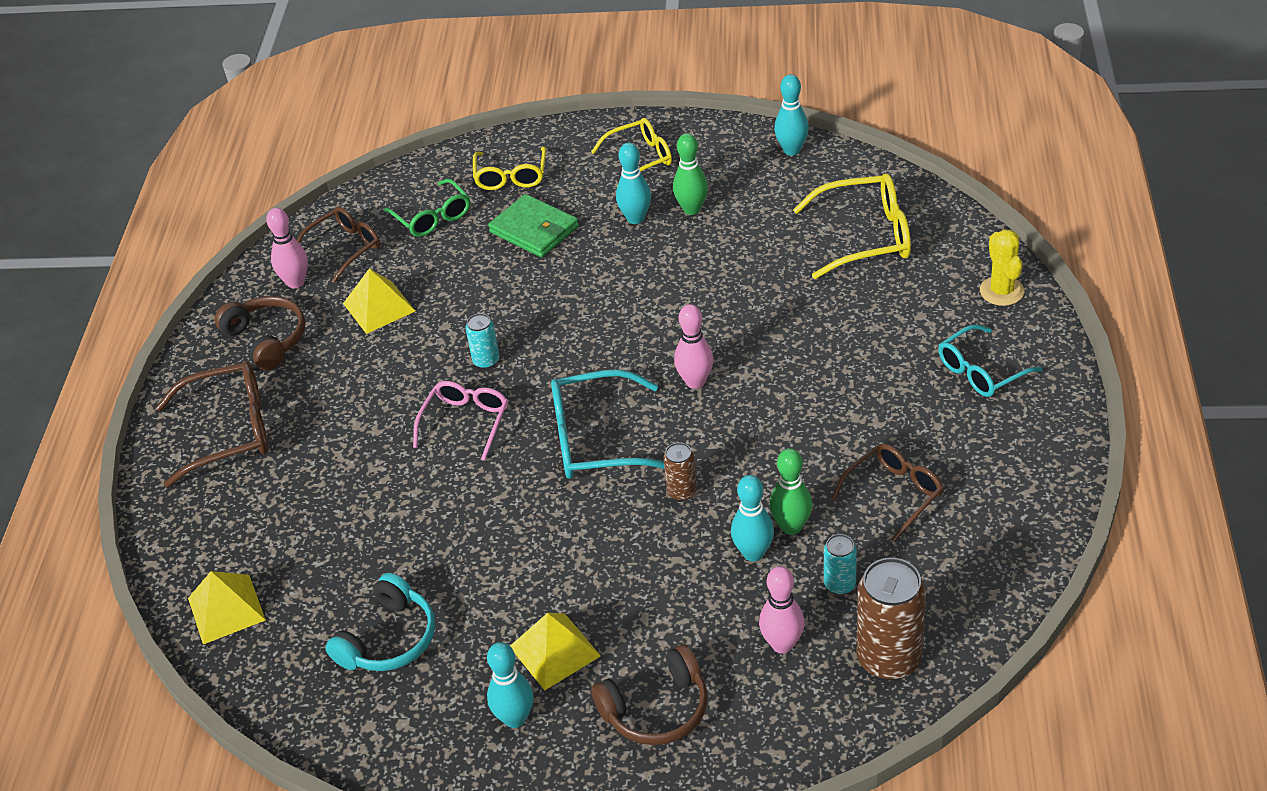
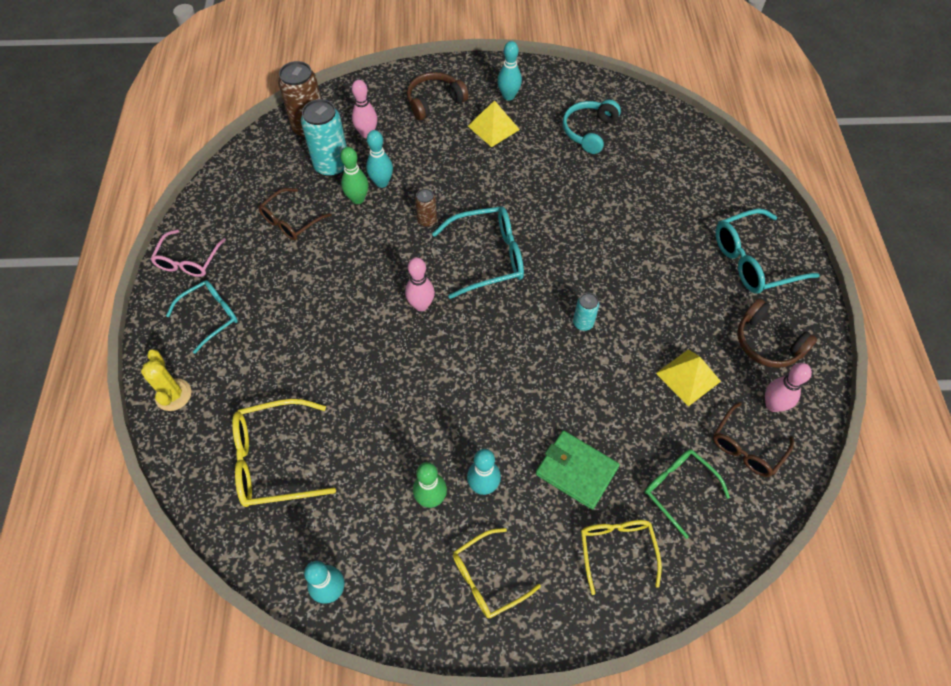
camera: 170 degrees right, 15 degrees up
brown glasses [156,361,268,487] -> turquoise glasses [715,209,820,294]
yellow pyramid [188,571,266,644] -> none
pink glasses [413,381,508,461] -> pink glasses moved to [150,230,226,277]
turquoise can [824,534,857,595] -> turquoise can [301,99,347,177], size x1.94

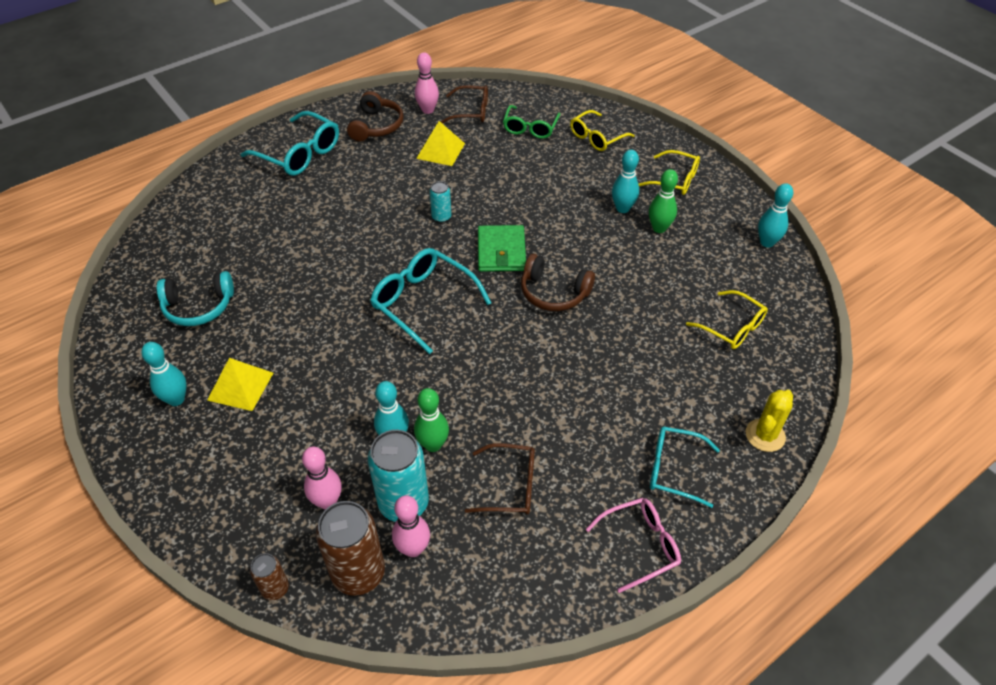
camera: 125 degrees left, 10 degrees down
yellow glasses [232,399,336,507] -> yellow glasses [686,290,768,349], size x0.66
pink bowling pin [405,258,435,311] -> pink bowling pin moved to [392,495,430,557]
brown headphones [407,72,469,120] -> brown headphones moved to [521,254,595,311]
brown can [415,189,437,227] -> brown can moved to [250,553,289,601]
green wallet [536,430,620,510] -> green wallet moved to [478,225,526,272]

